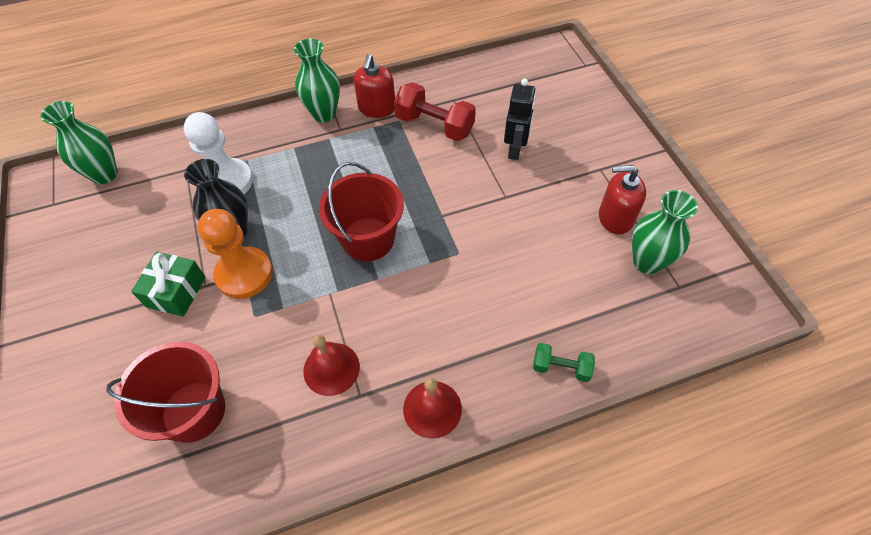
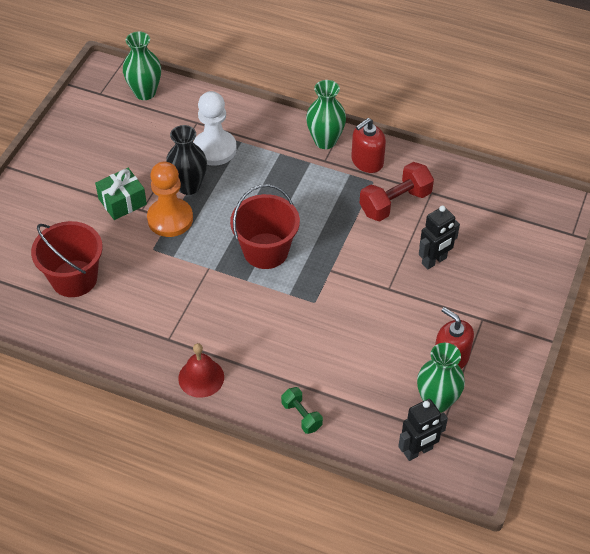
camera: 40 degrees right, 5 degrees down
red bell [303,335,360,396] -> none
red dumbbell [394,82,476,141] -> red dumbbell turned 75 degrees clockwise [360,162,434,221]
none -> black robot [398,399,448,461]

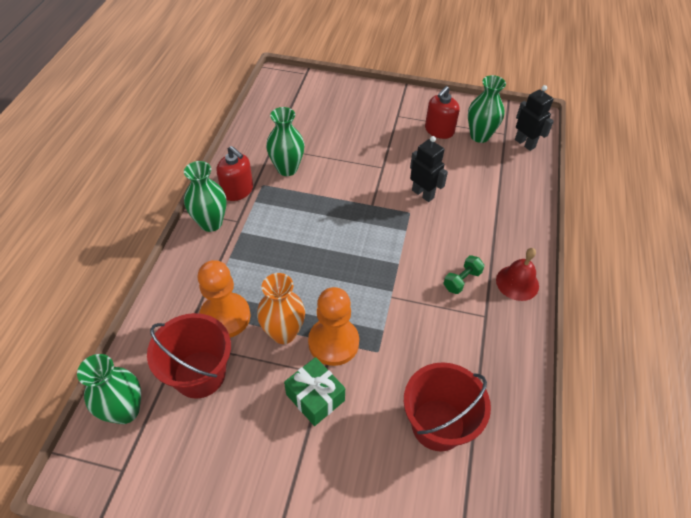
camera: 100 degrees left, 0 degrees up
black vase [166,125,207,195] -> orange vase [257,273,305,344]
white pawn [193,91,237,166] -> orange pawn [198,260,250,338]
red bucket [230,184,300,269] -> red bucket moved to [147,313,231,399]
green dumbbell [281,387,323,434] -> green dumbbell moved to [444,255,485,294]
red dumbbell [360,162,434,221] -> green vase [266,107,305,176]
black robot [419,205,460,270] -> black robot moved to [410,136,448,202]

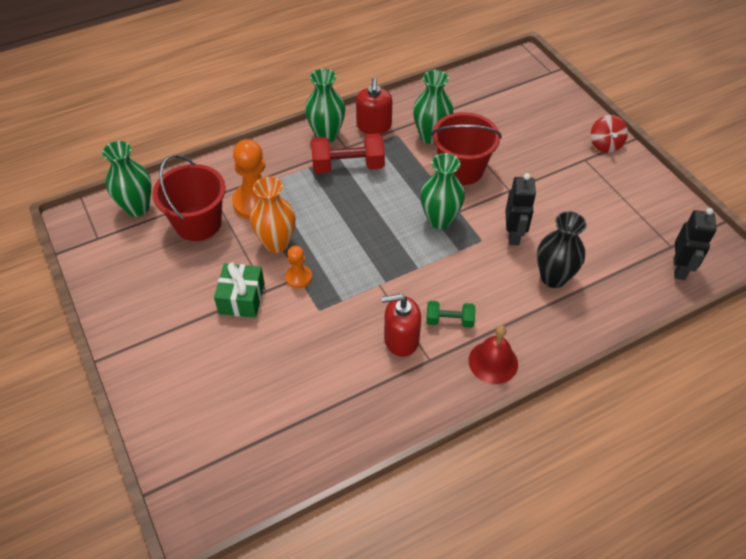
camera: 50 degrees right, 0 degrees up
orange pawn [308,287,359,366] -> orange pawn [285,246,312,288], size x0.53
red bucket [404,362,491,451] -> red bucket moved to [431,112,501,185]
red soap dispenser [425,86,460,139] -> red soap dispenser moved to [381,294,421,357]
green vase [468,75,506,143] -> green vase moved to [420,153,465,229]
none -> red dumbbell [311,133,385,173]
none -> black vase [537,211,587,288]
none -> red spinning top [590,115,628,153]

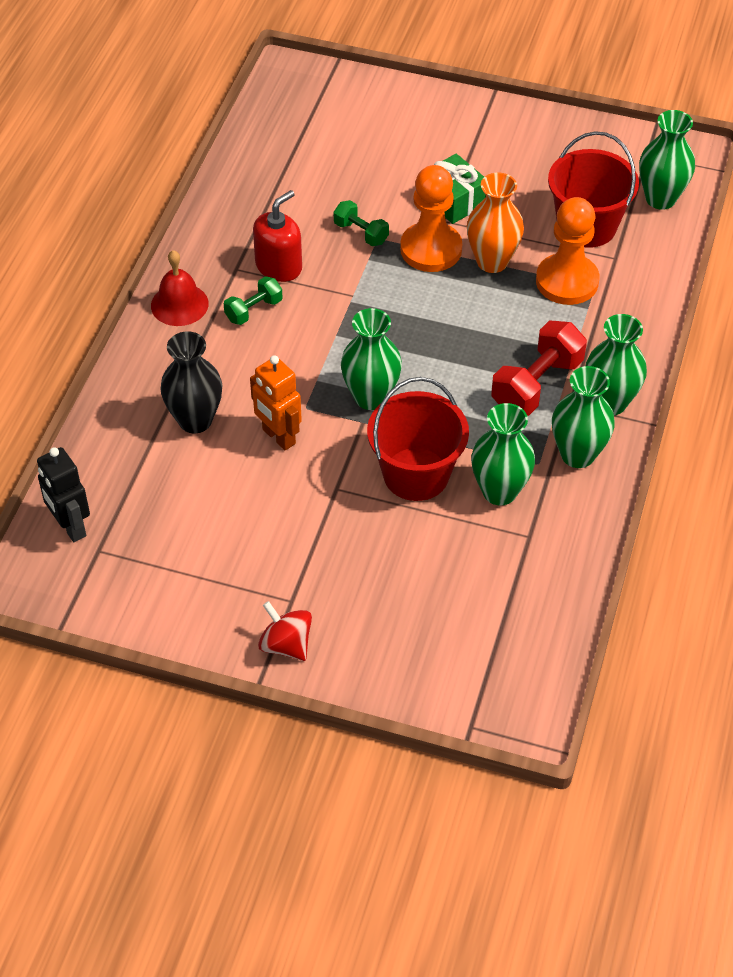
camera: 135 degrees right, 0 degrees up
orange pawn [285,246,312,288] -> orange pawn [400,165,462,272], size x1.88
red soap dispenser [356,78,392,134] -> green vase [552,366,615,468]
black robot [505,173,536,245] -> orange robot [250,355,302,450]
none -> green dumbbell [334,200,389,246]

